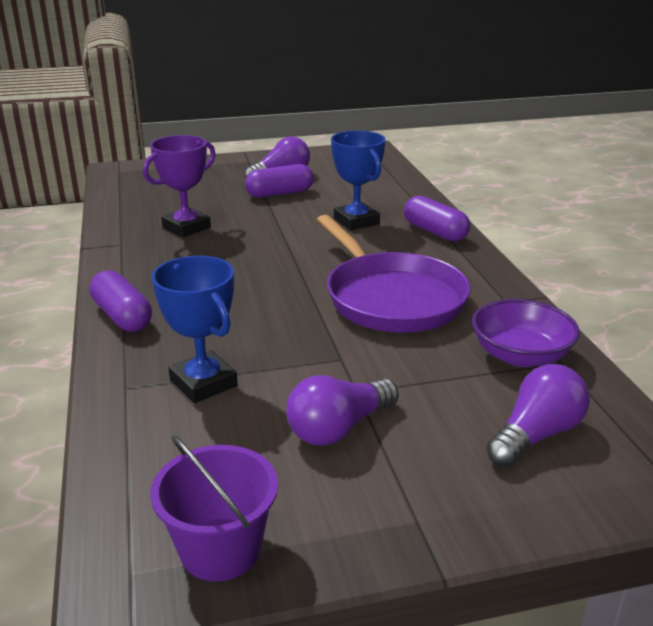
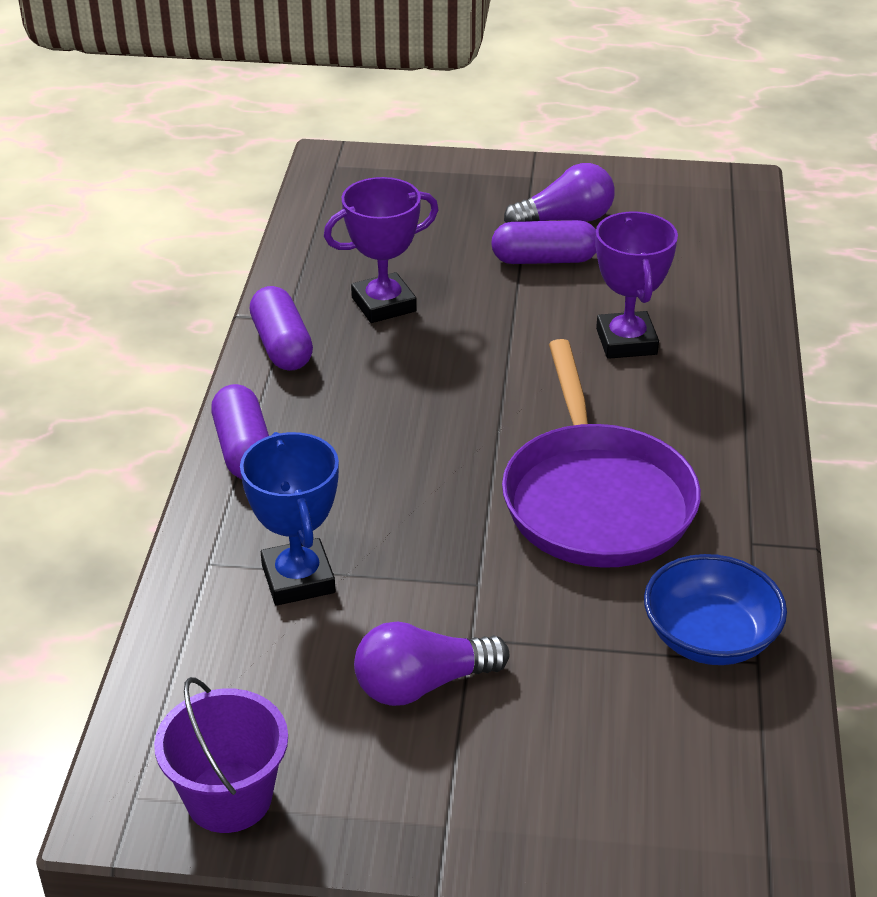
camera: 20 degrees right, 10 degrees up
blue trophy [331,130,386,231] -> purple trophy [595,212,678,359]
purple capsule [404,196,470,242] -> purple capsule moved to [249,286,313,371]
purple bowl [472,299,580,367] -> blue bowl [644,554,787,665]
purple light bulb [486,364,590,467] -> none

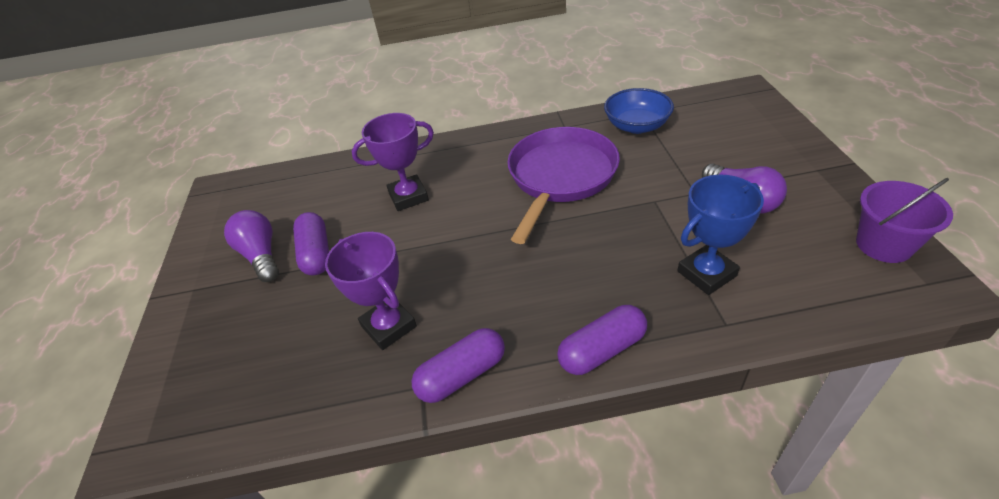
camera: 100 degrees left, 5 degrees up
purple pan [502,339,701,568] -> purple pan turned 45 degrees counterclockwise [507,127,620,244]

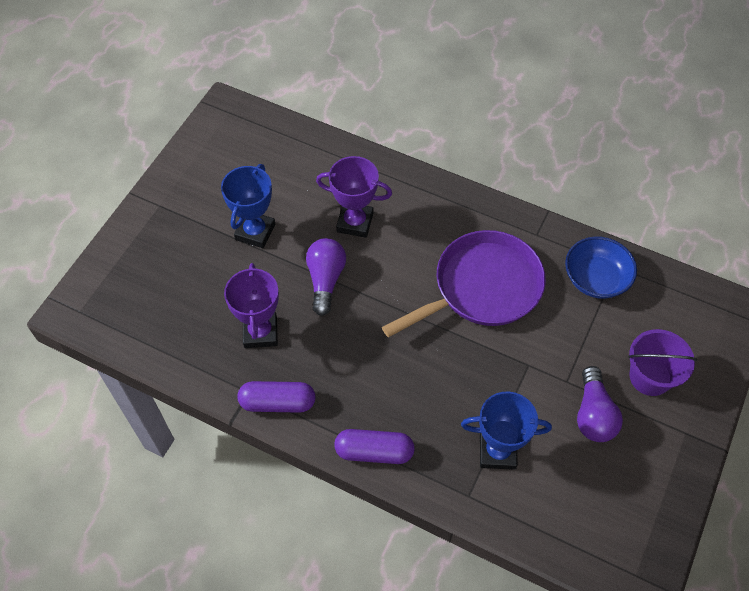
camera: 30 degrees right, 15 degrees up
purple light bulb [224,210,279,282] -> purple light bulb moved to [306,238,346,316]
purple capsule [293,212,329,275] -> blue trophy [221,164,275,248]
purple bucket [856,178,953,263] -> purple bucket moved to [628,329,697,396]

